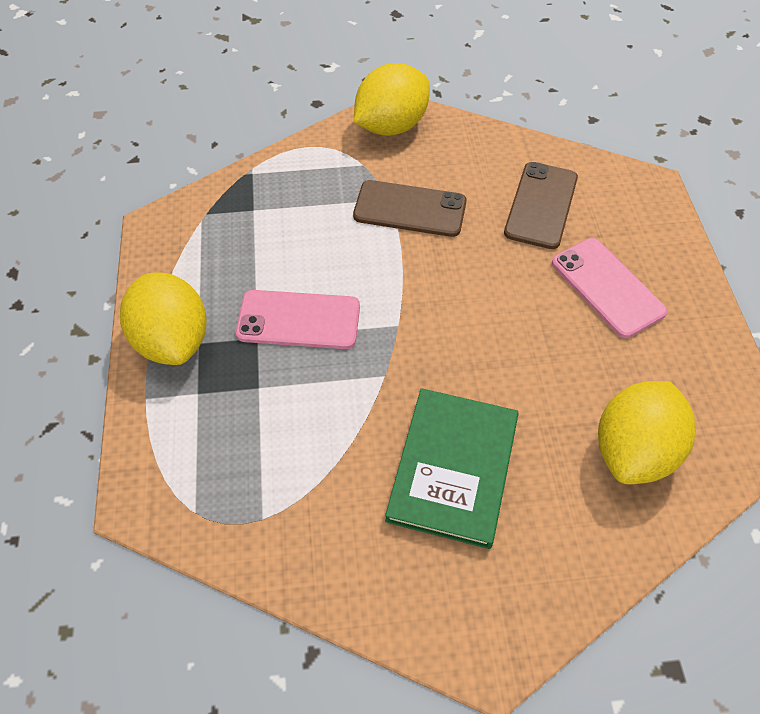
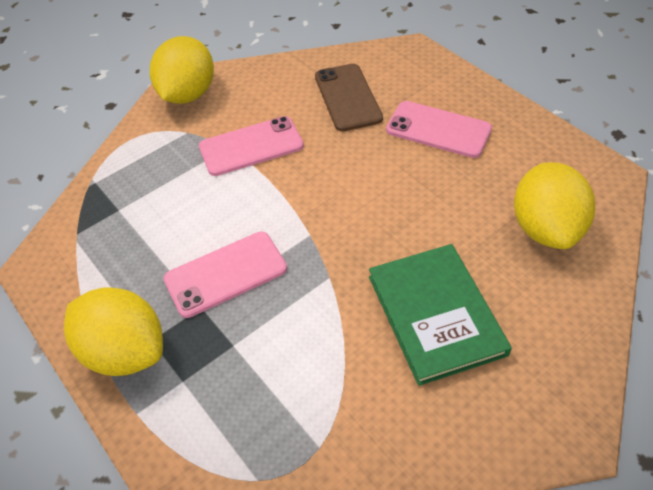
camera: 30 degrees left, 5 degrees down
brown phone [353,180,467,237] -> pink phone [199,116,304,176]

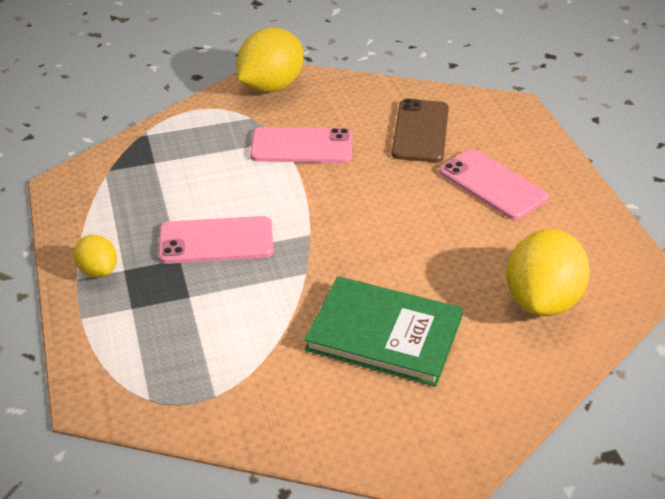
camera: 20 degrees right, 10 degrees down
yellow lemon [64,287,163,376] -> yellow lemon [74,235,117,278], size x0.53
green book [369,244,512,386] -> green book turned 75 degrees counterclockwise [304,276,463,387]

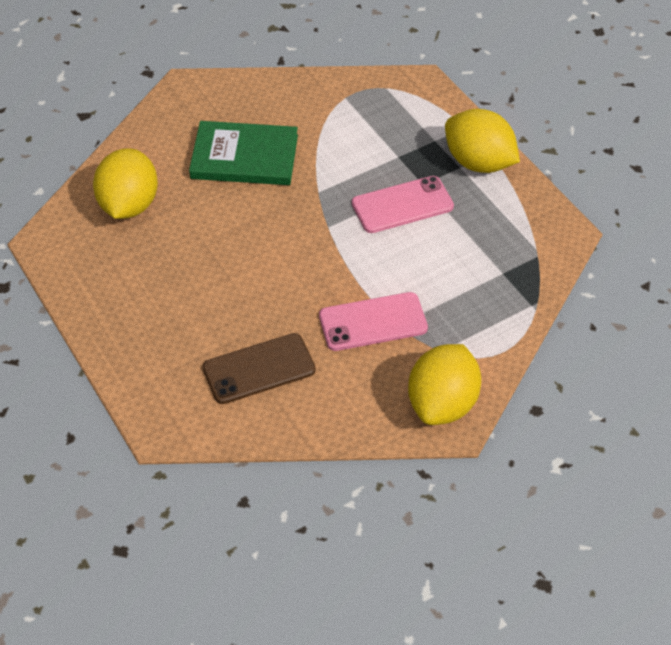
camera: 165 degrees right, 10 degrees up
yellow lemon [74,235,117,278] -> yellow lemon [445,109,520,173], size x1.88
brown phone [392,99,449,162] -> brown phone turned 75 degrees clockwise [203,333,316,404]
pink phone [439,149,549,220] -> none

